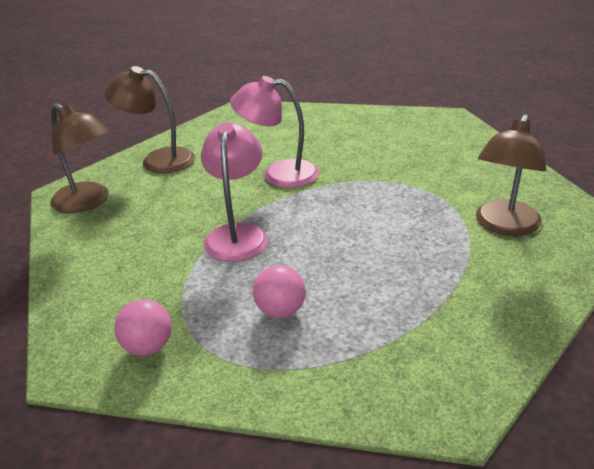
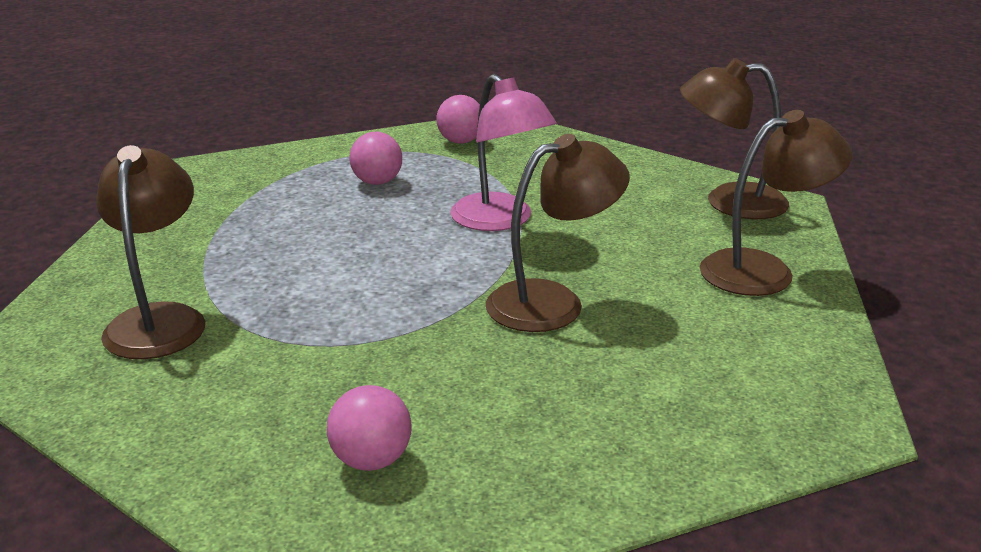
camera: 145 degrees right, 5 degrees down
pink lamp [230,76,319,188] -> brown lamp [486,134,630,332]
none -> pink ball [327,385,412,471]

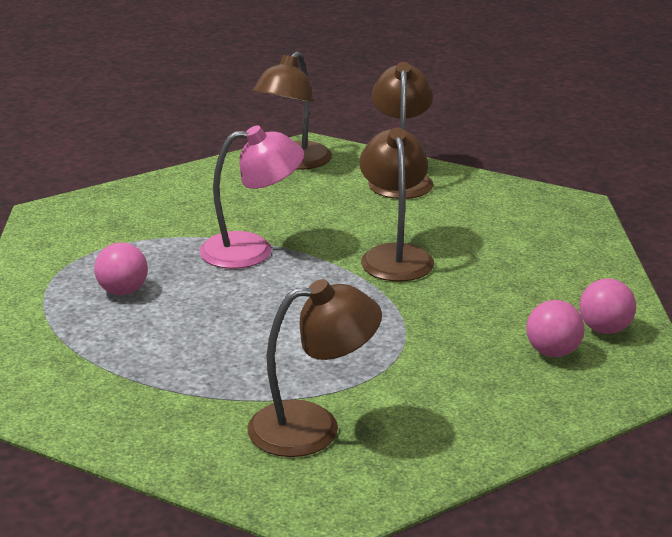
camera: 70 degrees left, 0 degrees up
brown lamp [96,145,205,359] -> brown lamp turned 150 degrees clockwise [247,279,382,457]
pink ball [437,95,480,144] -> pink ball moved to [579,278,636,334]

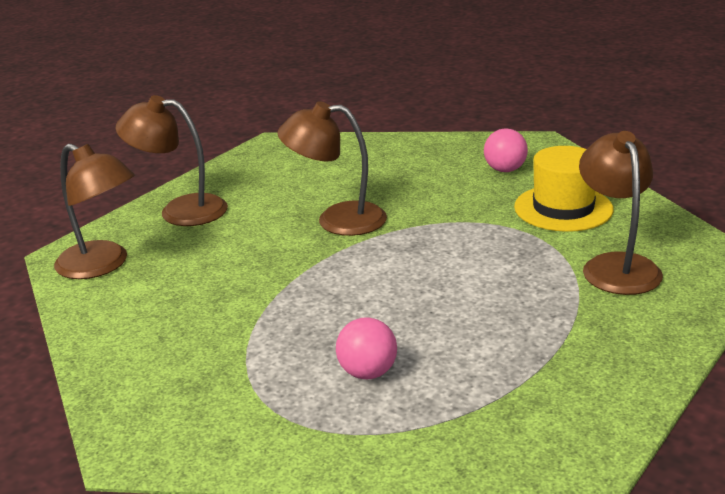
camera: 80 degrees left, 0 degrees up
pink lamp [200,125,304,269] -> none
pink ball [579,278,636,334] -> none
none -> yellow hat [514,146,614,232]

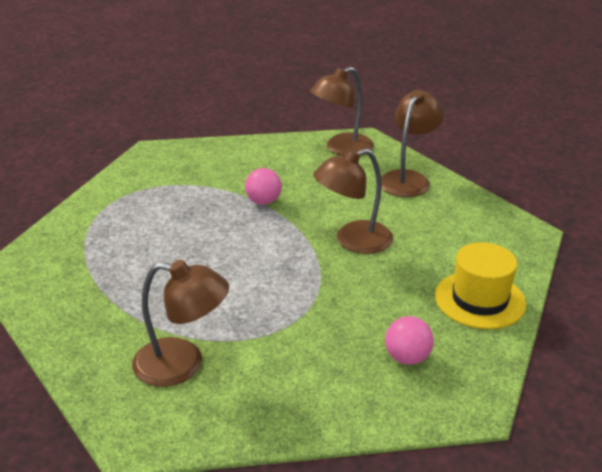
camera: 105 degrees right, 5 degrees up
brown lamp [278,101,387,236] -> brown lamp turned 135 degrees counterclockwise [313,149,393,254]
pink ball [336,317,397,379] -> pink ball moved to [245,168,282,205]
yellow hat [514,146,614,232] -> yellow hat moved to [435,242,526,329]

